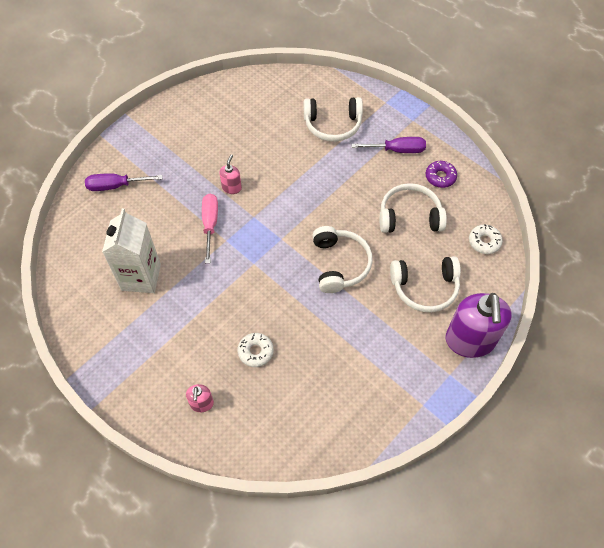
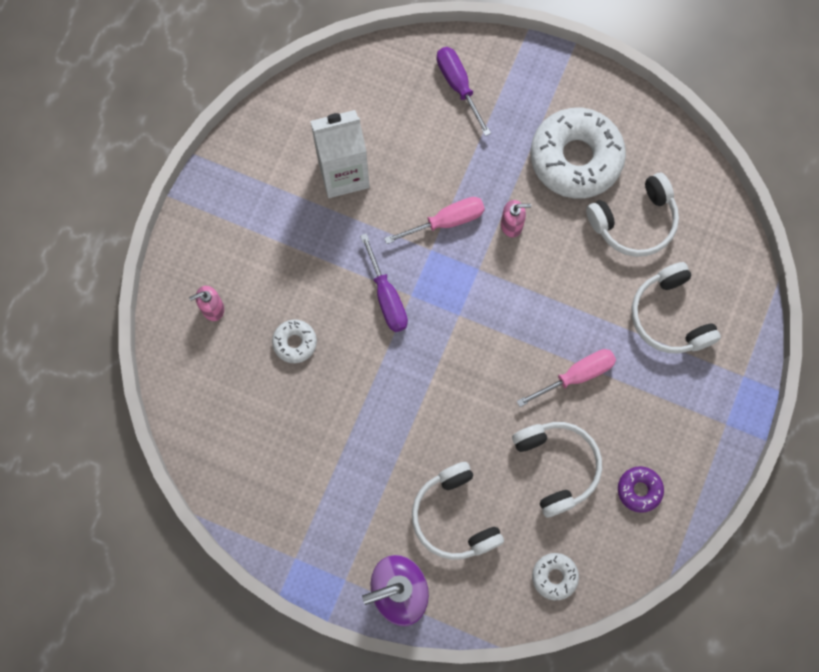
camera: 70 degrees right, 15 degrees up
white headphones [313,226,373,293] -> white headphones moved to [586,173,679,257]
purple screwdriver [352,137,426,153] -> purple screwdriver moved to [360,233,408,332]
none -> pink screwdriver [517,349,616,407]
none -> white donut [530,108,626,199]

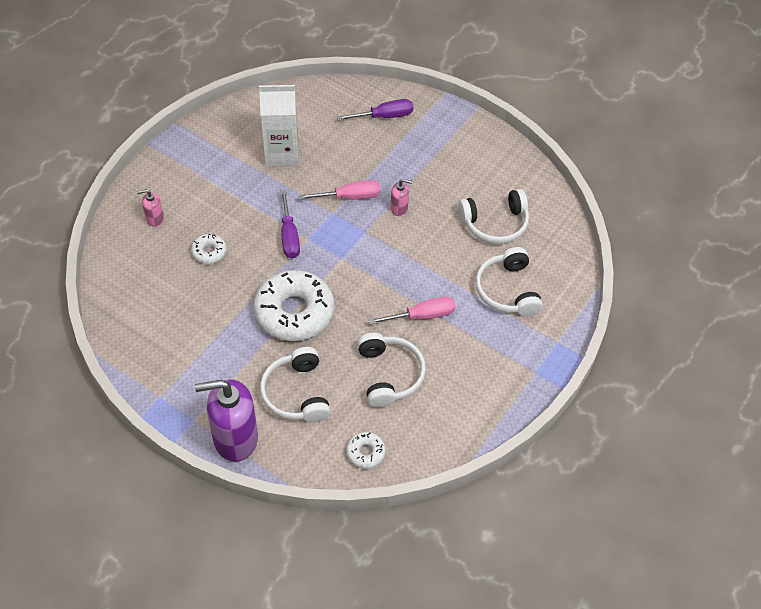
camera: 10 degrees right, 20 degrees down
purple screwdriver [437,47,491,136] -> purple screwdriver turned 90 degrees clockwise [337,99,413,120]
white donut [530,108,626,199] -> white donut moved to [254,270,334,341]
purple donut [618,466,664,513] -> none

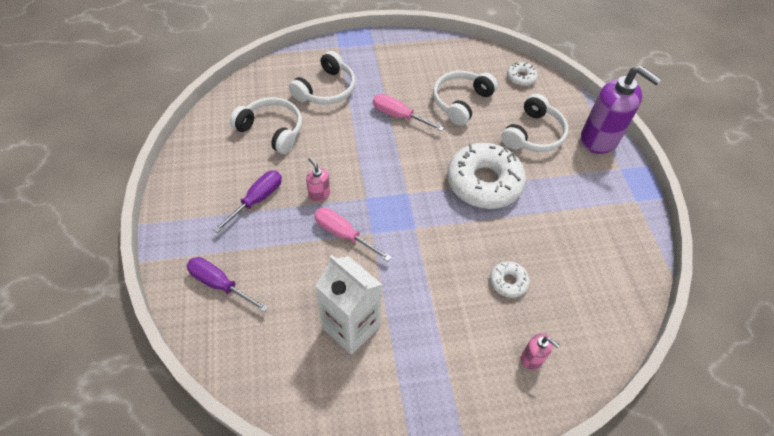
camera: 135 degrees left, 0 degrees up
purple screwdriver [281,190,300,259] -> purple screwdriver moved to [213,171,282,233]

